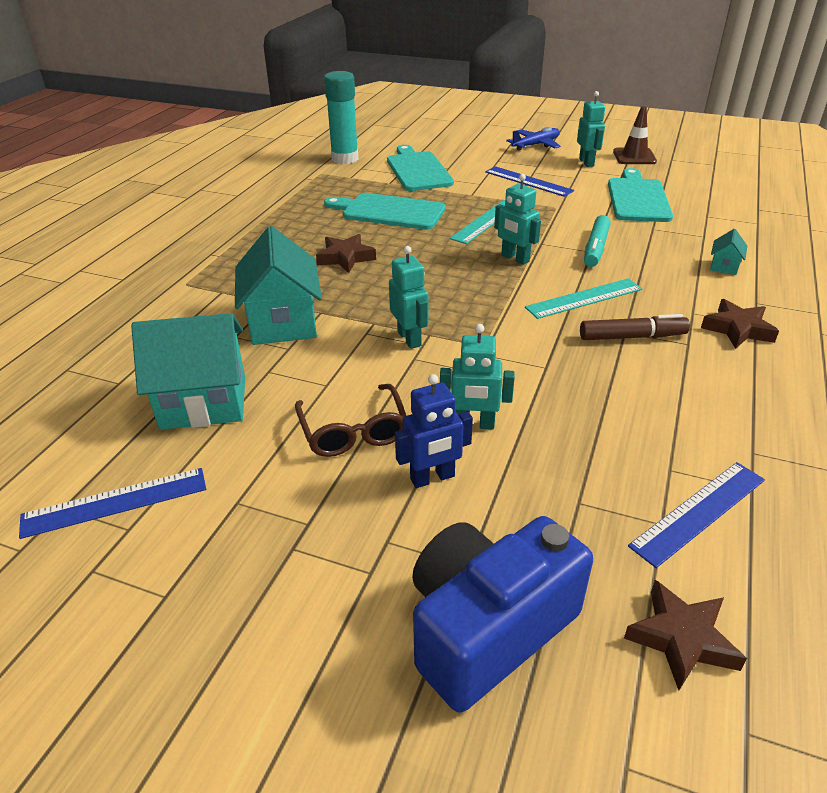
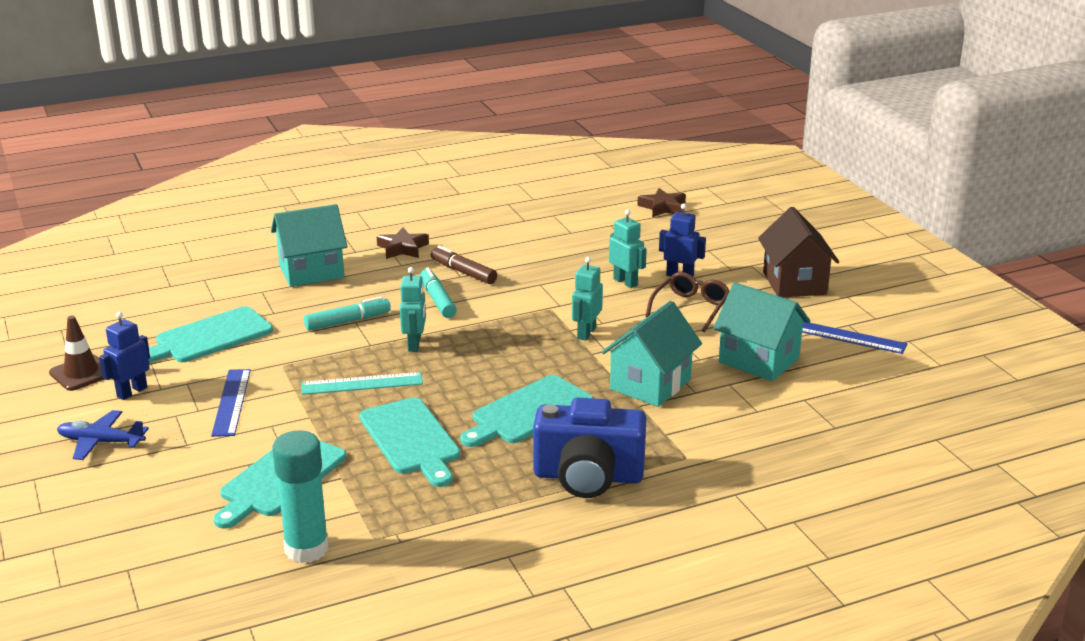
camera: 135 degrees left, 10 degrees down
brown star [316,234,376,273] -> turquoise cutting board [460,375,593,447]
blue camera [412,516,593,712] -> blue camera moved to [533,398,646,498]
turquoise ruler [525,278,642,319] -> turquoise marker [420,267,457,318]
turquoise robot [577,91,605,167] -> blue robot [99,312,150,400]
blue ruler [628,462,765,568] -> none
turquoise house [710,229,747,275] -> turquoise house [271,204,347,287], size x2.27
none -> brown house [758,207,839,297]

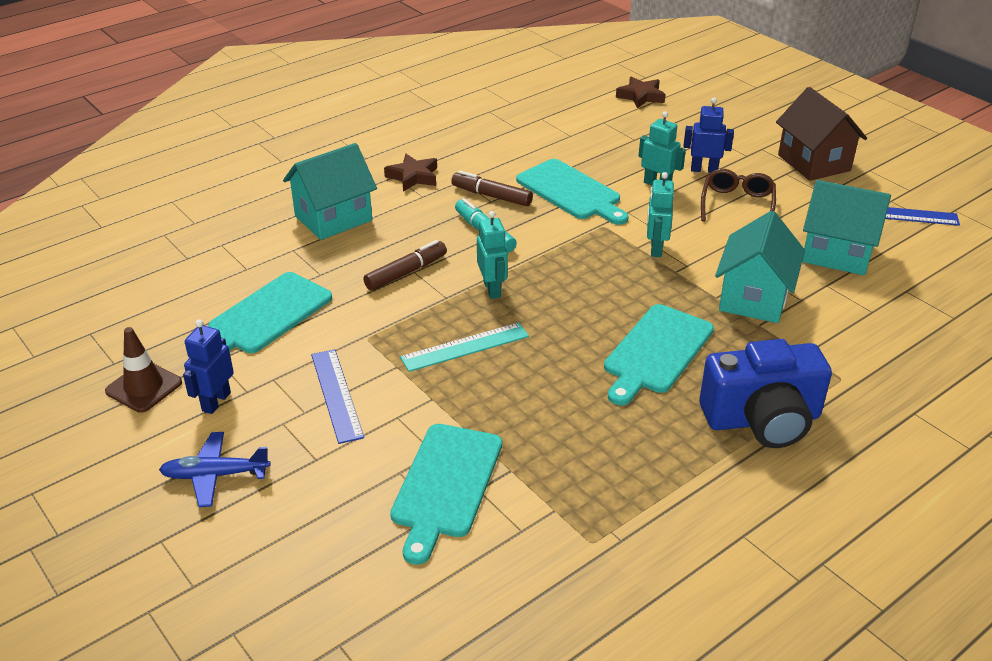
camera: 15 degrees left, 10 degrees up
turquoise glue stick [272,430,329,563] -> none
turquoise marker [304,296,391,331] -> brown marker [363,240,447,291]
turquoise cutting board [359,397,460,487] -> turquoise cutting board moved to [516,159,629,225]

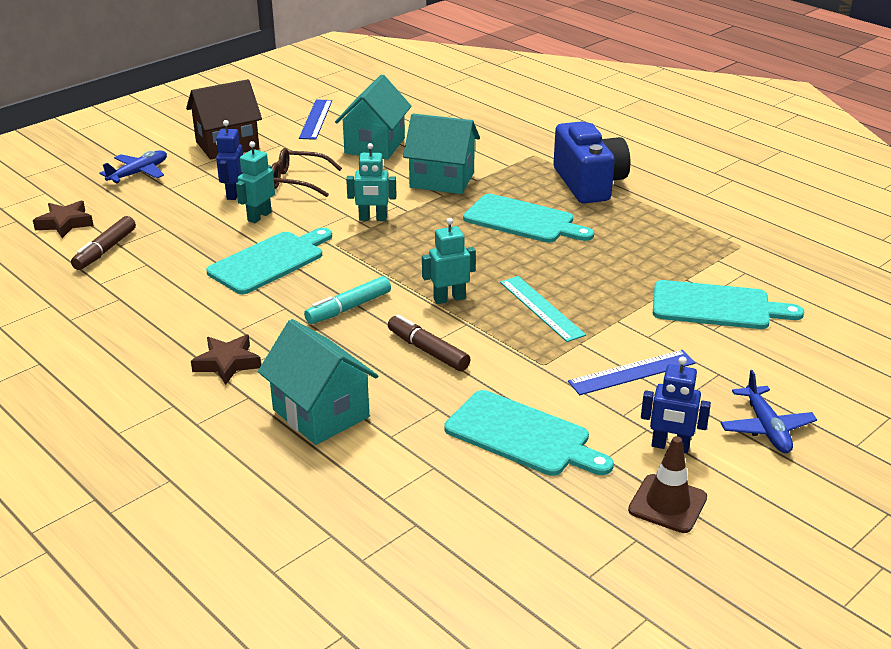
camera: 95 degrees left, 5 degrees down
brown marker [451,171,533,206] -> brown marker moved to [71,216,136,270]
none -> blue plane [100,150,167,183]

